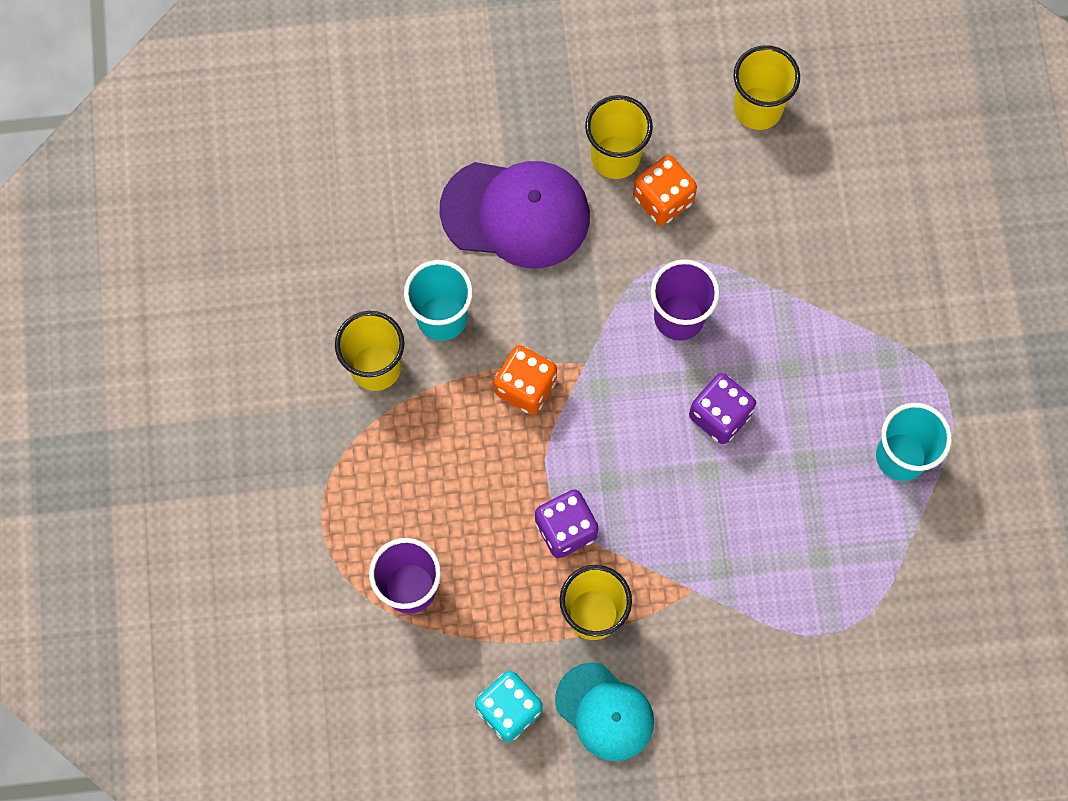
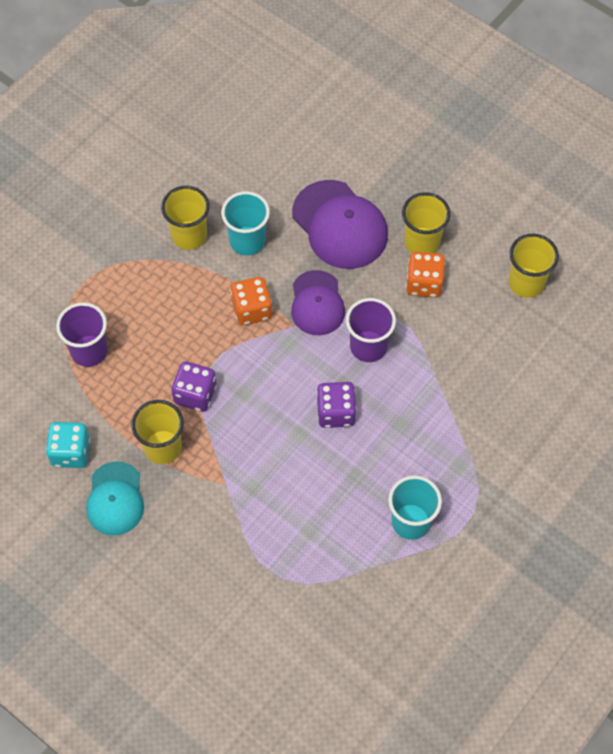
camera: 45 degrees right, 10 degrees down
none -> purple cap [291,270,345,335]

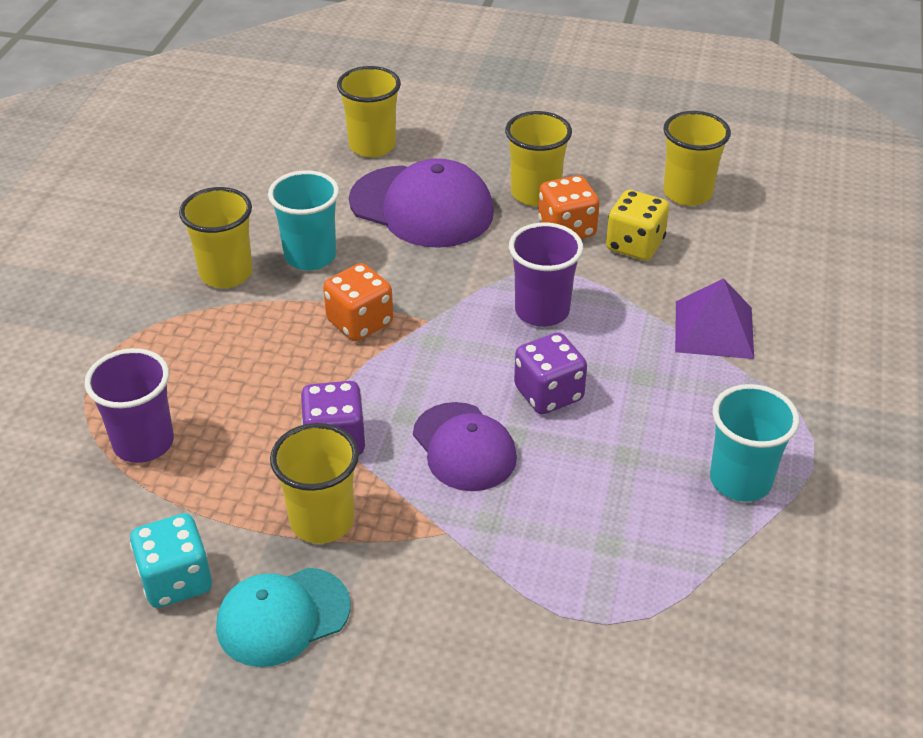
camera: 25 degrees left, 20 degrees down
turquoise cap [86,461,144,536] -> turquoise cap turned 90 degrees clockwise [216,568,350,667]
purple cap [291,270,345,335] -> purple cap moved to [413,402,517,491]
none -> yellow cup [337,66,401,157]
none -> yellow dice [606,190,669,261]
none -> purple pyramid [675,278,754,359]

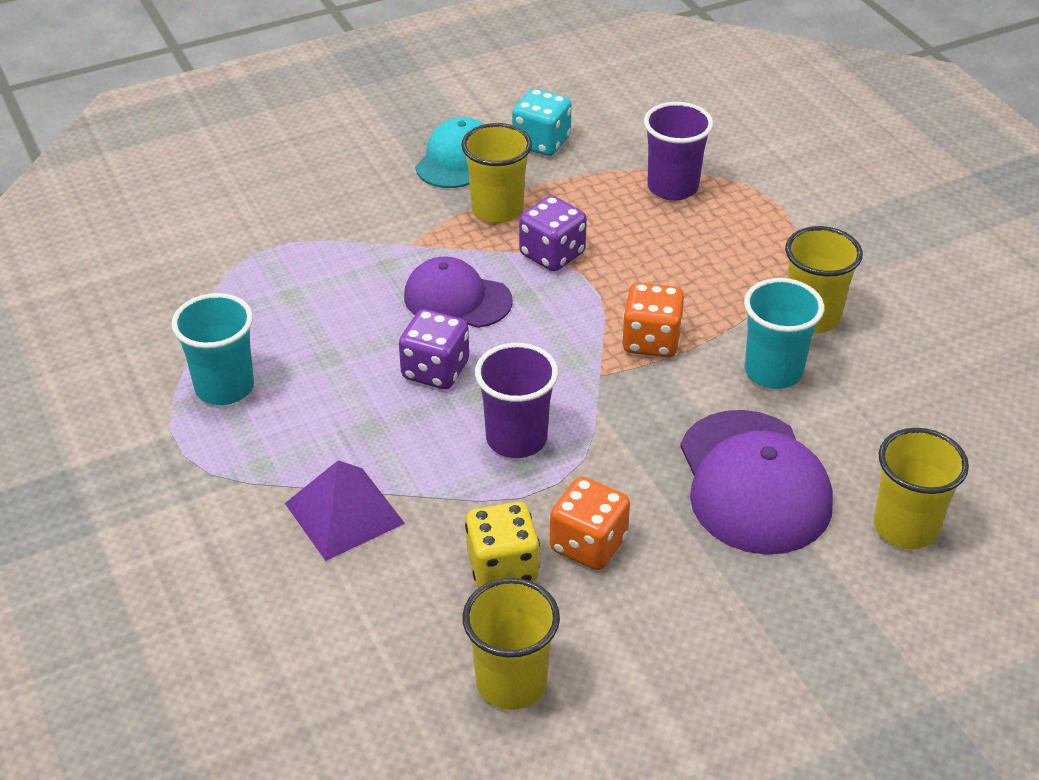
camera: 140 degrees right, 0 degrees up
purple cap [349,158,494,248] -> purple cap turned 90 degrees counterclockwise [680,410,833,555]
yellow cup [505,111,572,206] -> none

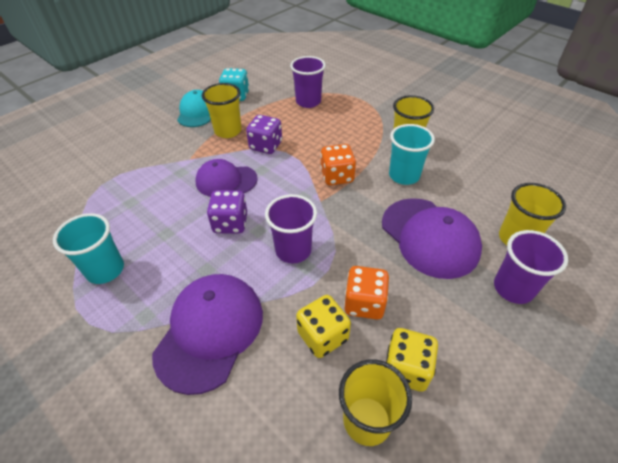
camera: 20 degrees left, 5 degrees up
purple pyramid [285,460,405,561] -> purple cap [152,274,263,395]
none -> yellow dice [386,328,438,392]
none -> purple cup [494,230,568,304]

